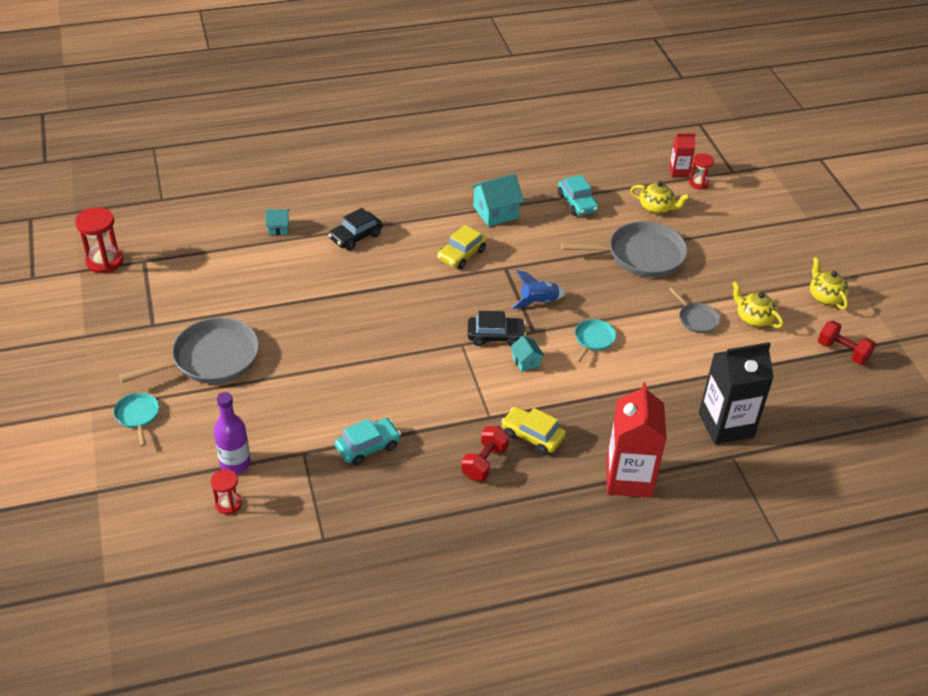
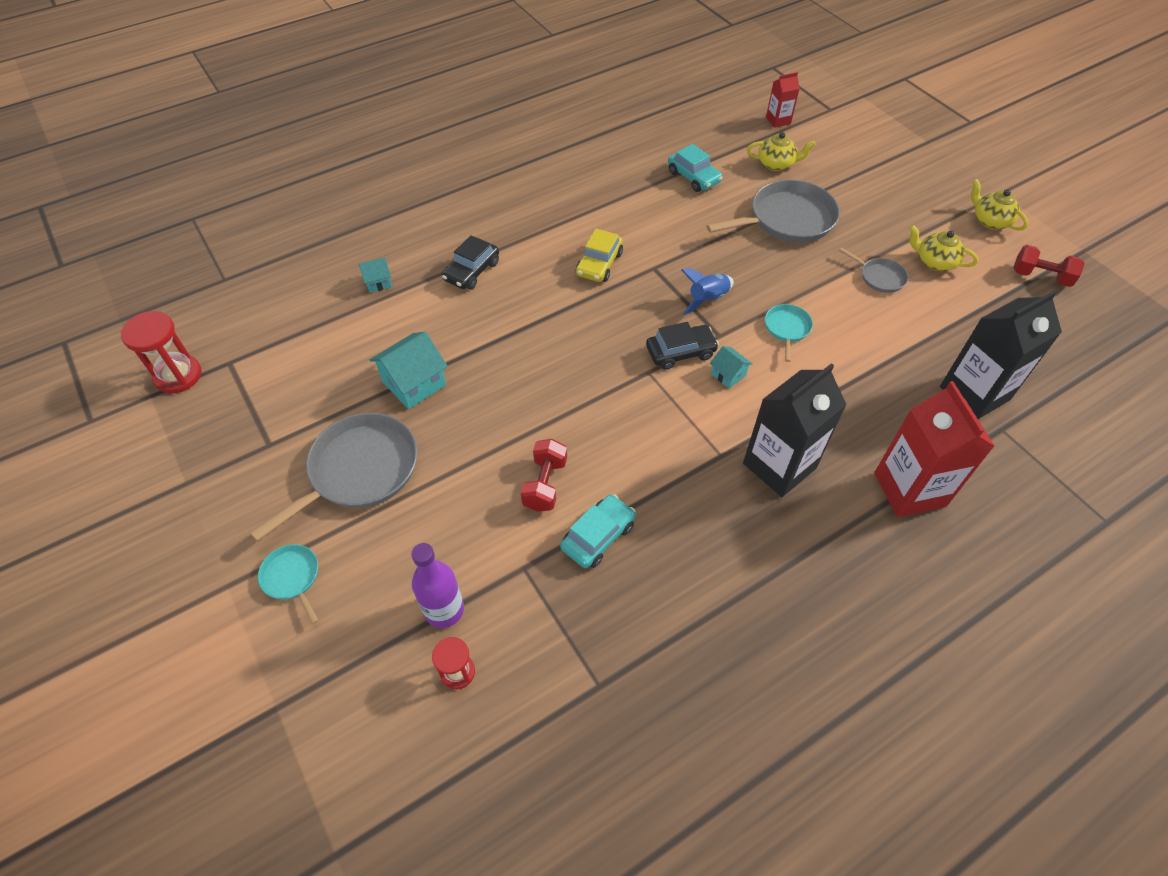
camera: 15 degrees left, 10 degrees up
red dumbbell [461,426,509,481] -> red dumbbell moved to [521,439,567,512]
turquoise house [470,174,524,227] -> turquoise house moved to [370,332,448,409]
yellow car [501,406,566,455] -> black carton [743,363,847,497]
red hourglass [689,153,714,190] -> none

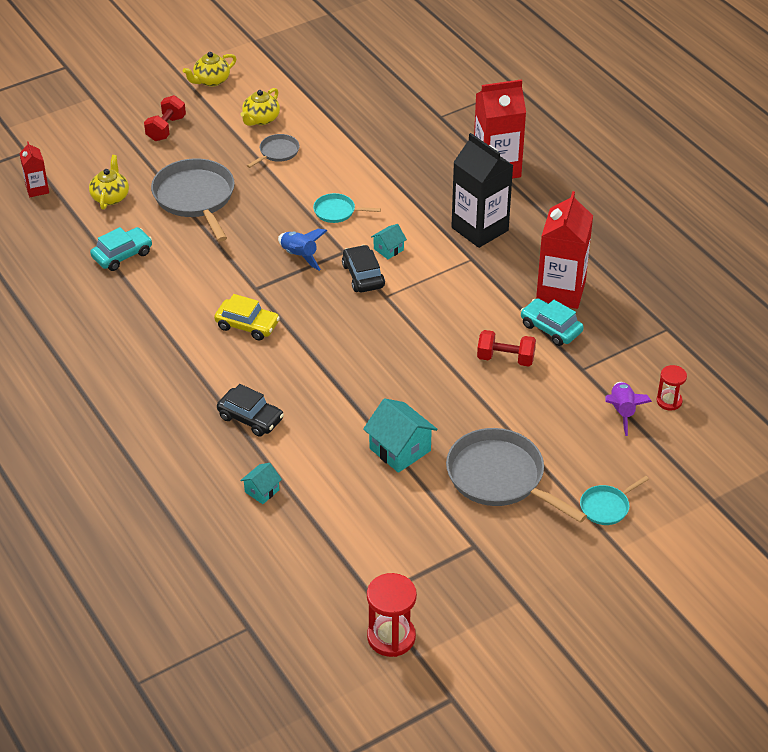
camera: 90 degrees left, 10 degrees down
turquoise house [359,257,392,293] -> turquoise house turned 60 degrees clockwise [240,463,282,504]
purple bottle [411,543,464,628] -> purple rocket [605,382,652,436]
black carton [940,290,1062,419] -> none
red dumbbell [1013,245,1085,287] -> red dumbbell moved to [144,95,186,141]
none -> red carton [536,191,593,309]

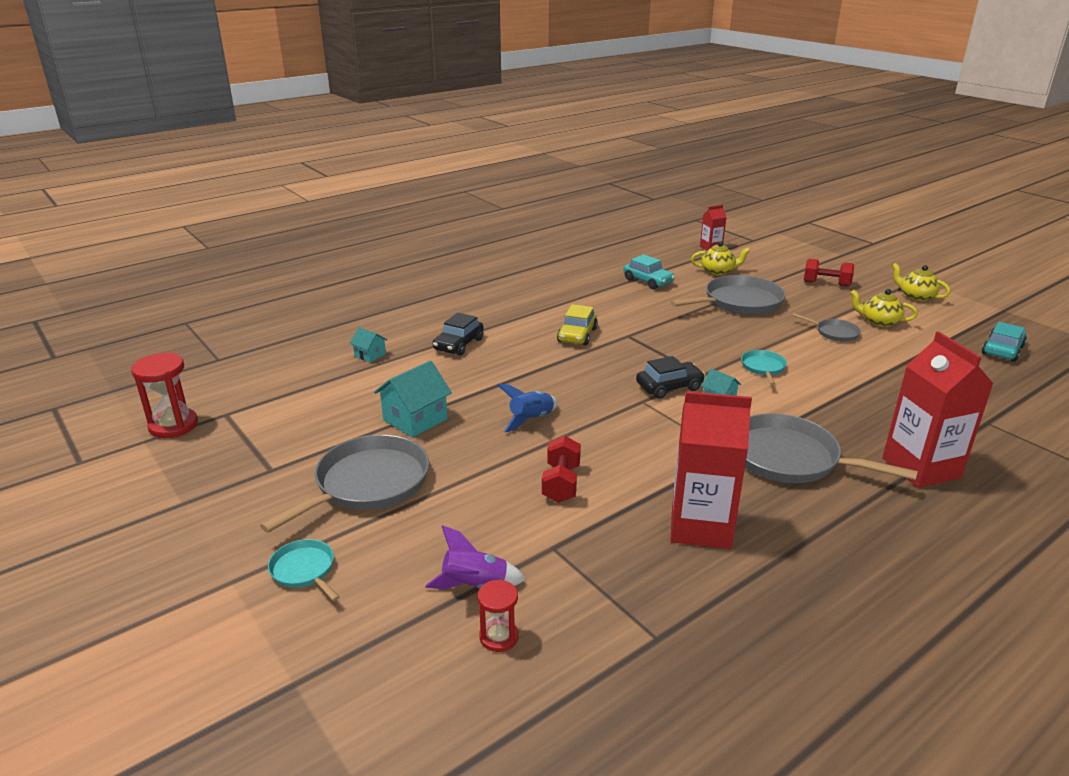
camera: 85 degrees right, 15 degrees down
blue rocket [278,229,327,271] -> blue rocket moved to [497,384,558,433]
black carton [451,133,513,248] -> grey pan [745,413,918,483]
turquoise car [521,298,584,346] -> turquoise car moved to [982,322,1027,362]

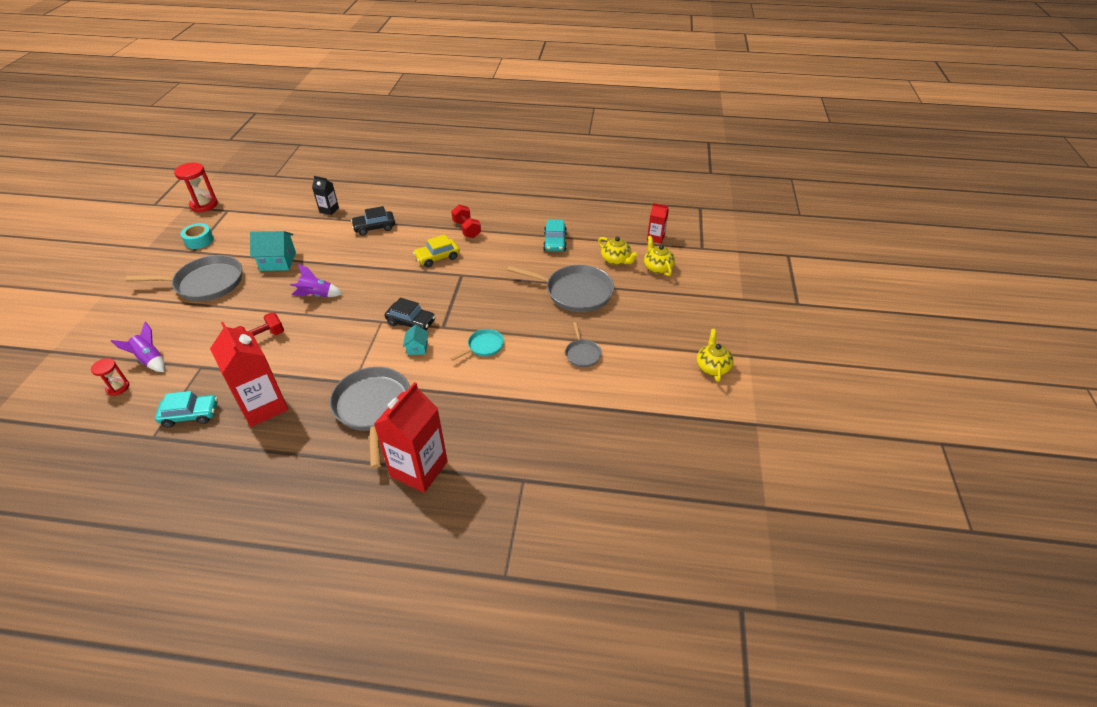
camera: 45 degrees right, 15 degrees up
turquoise pan [268,539,339,601] -> none
turquoise house [350,327,387,362] -> black carton [312,176,339,215]
blue rocket [497,384,558,433] -> purple rocket [290,264,343,297]
red dumbbell [804,259,854,287] -> red dumbbell moved to [451,205,481,238]
yellow teapot [850,289,918,327] -> yellow teapot moved to [644,236,675,276]
turquoise car [982,322,1027,362] -> turquoise car moved to [155,391,218,428]
none -> turquoise tape [180,223,214,249]

